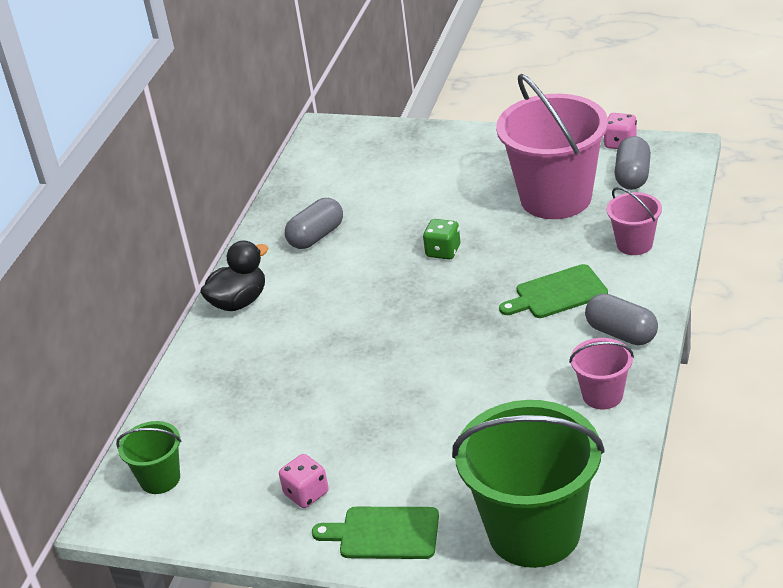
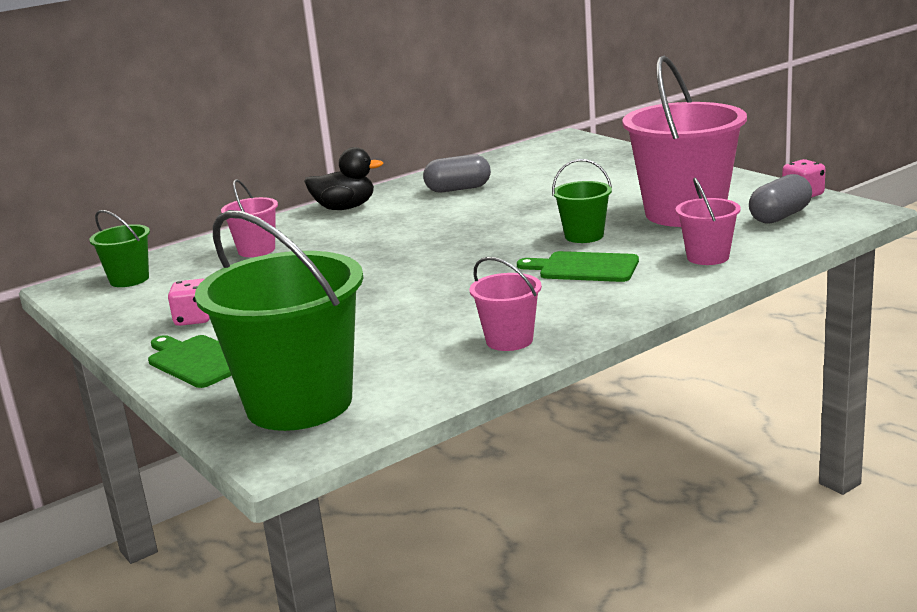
camera: 35 degrees right, 15 degrees down
green dice [423,219,460,259] -> none
grey capsule [585,293,658,345] -> none
none -> pink bucket [221,179,278,257]
none -> green bucket [552,159,612,243]

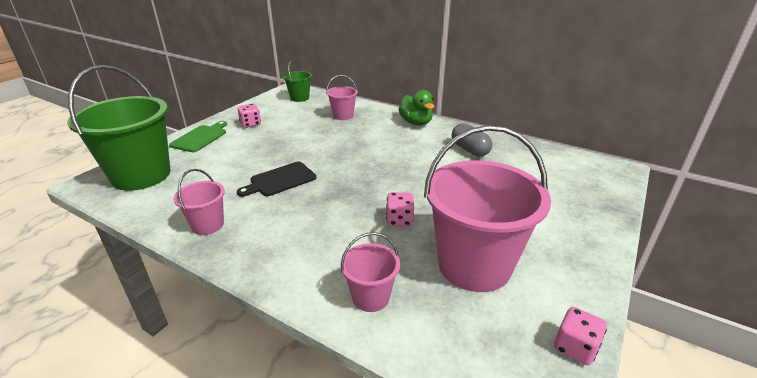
camera: 65 degrees right, 10 degrees up
black duck [304,147,383,210] -> green duck [399,90,434,125]
green cutting board [517,251,639,282] -> none
green bucket [552,159,612,243] -> pink dice [386,192,414,226]
grey capsule [749,174,812,224] -> none
none -> black cutting board [237,162,316,197]

